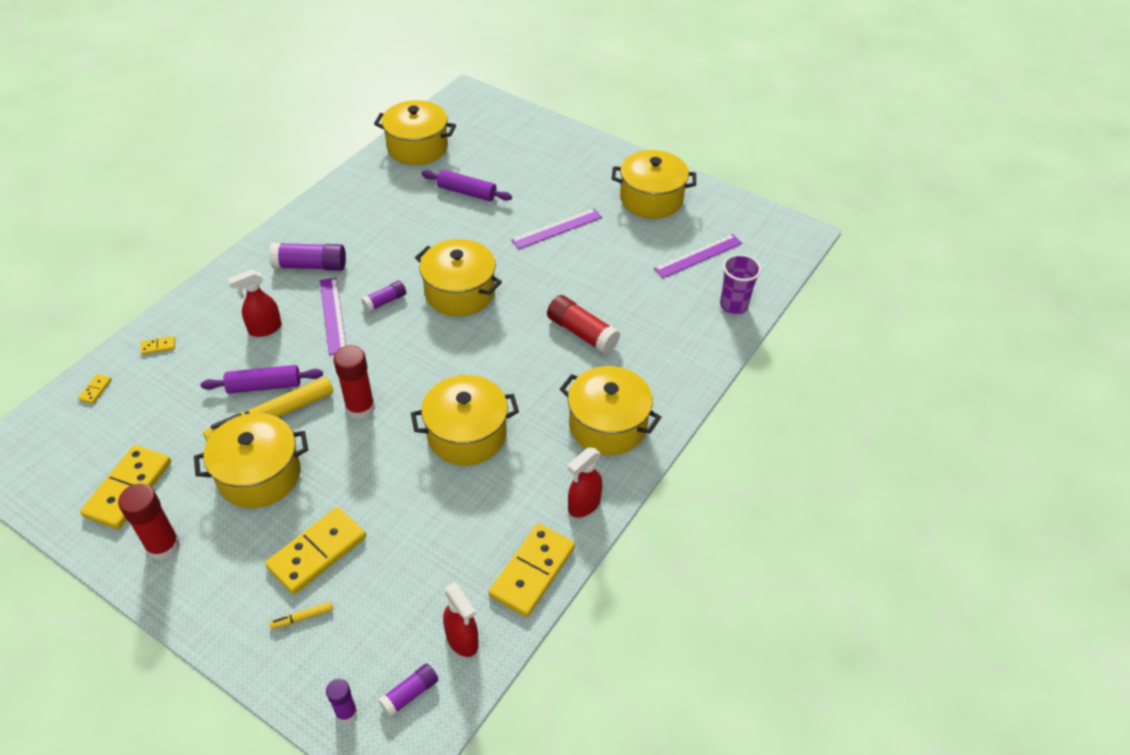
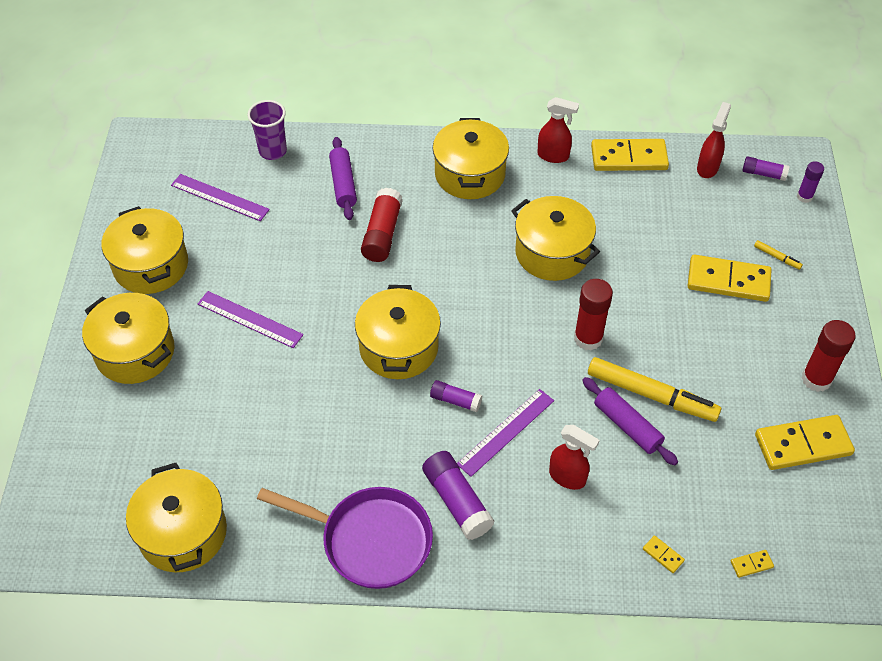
camera: 120 degrees left, 5 degrees up
yellow pot [194,413,308,508] -> yellow pot moved to [82,293,174,384]
purple rolling pin [422,170,512,201] -> purple rolling pin moved to [329,137,357,220]
none -> purple pan [257,487,433,589]

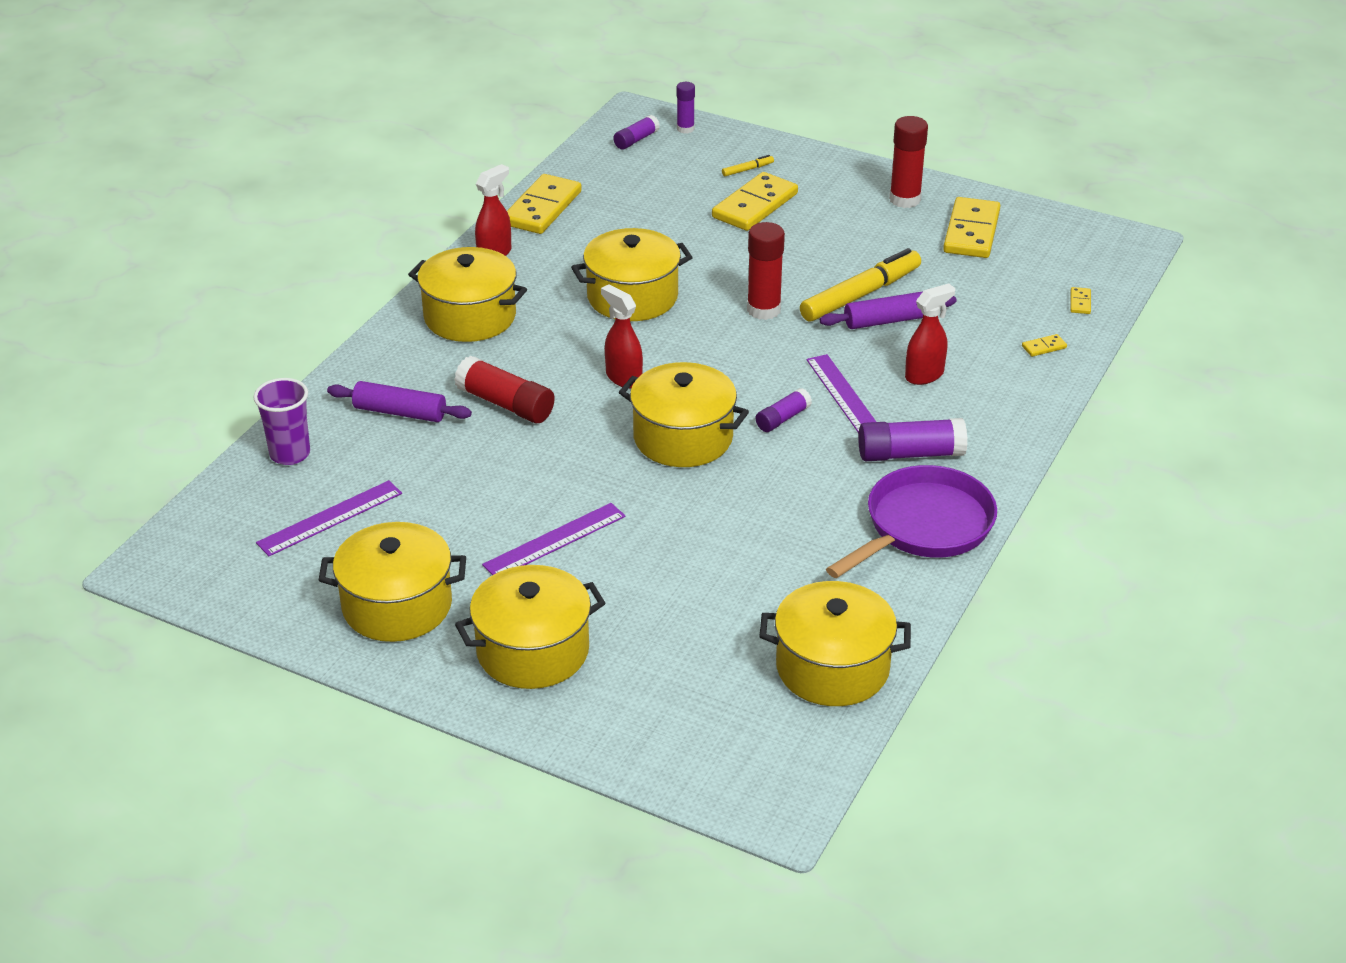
camera: 65 degrees left, 15 degrees down
red spray bottle [697,102,731,178] -> red spray bottle moved to [601,284,643,388]

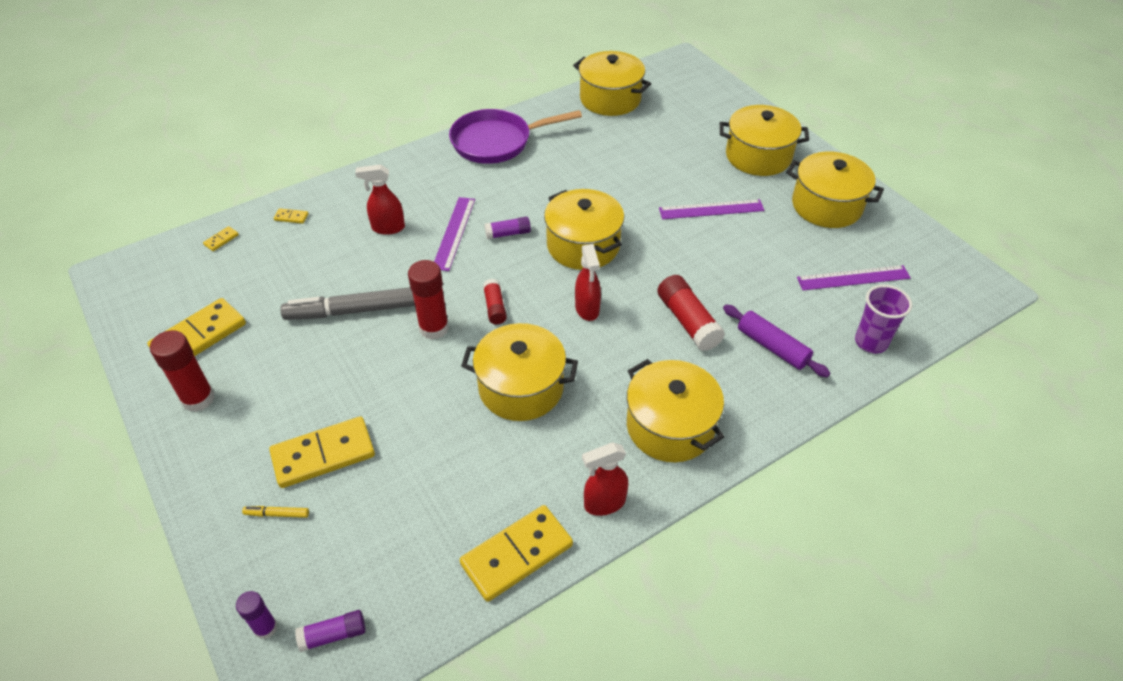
camera: 150 degrees left, 10 degrees up
yellow marker [800,248,921,322] -> grey marker [280,287,415,320]
purple rolling pin [820,291,957,329] -> none
purple glue stick [858,418,967,461] -> none
none -> red glue stick [483,279,507,325]

